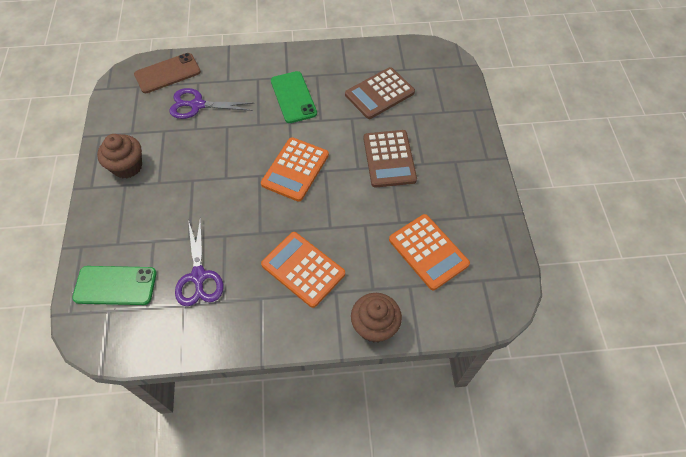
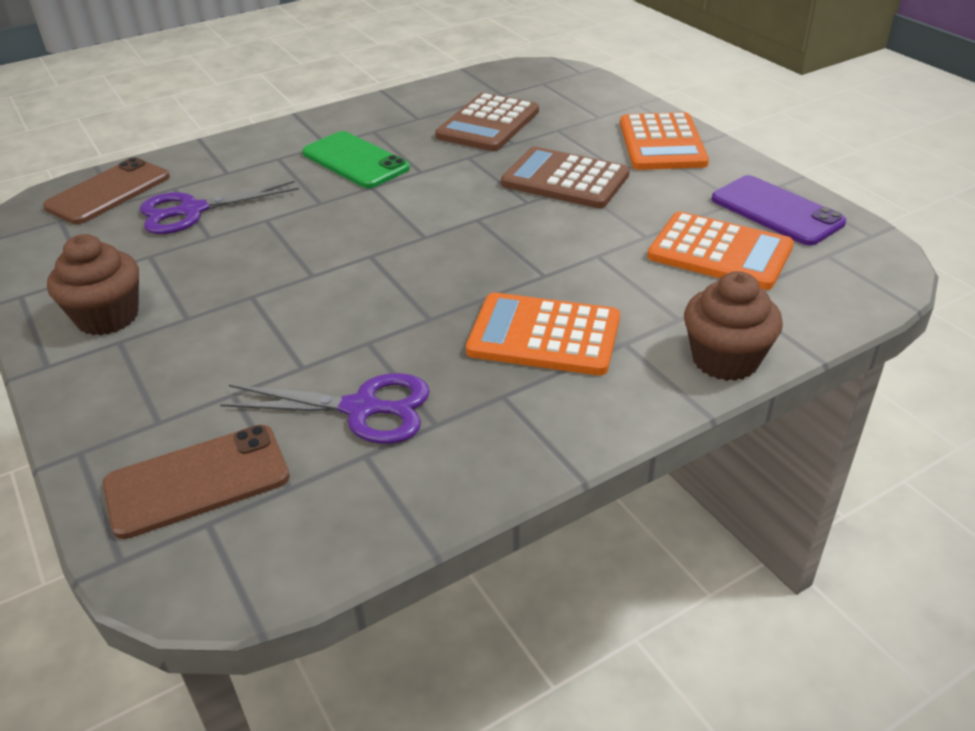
camera: 25 degrees left, 20 degrees down
green phone [72,266,157,305] -> brown phone [103,425,290,539]
purple scissors [175,217,224,306] -> purple scissors turned 45 degrees counterclockwise [220,373,430,444]
orange calculator [261,137,329,202] -> orange calculator moved to [620,112,709,170]
brown calculator [363,130,417,188] -> brown calculator turned 150 degrees clockwise [501,146,630,208]
none -> purple phone [711,175,846,246]

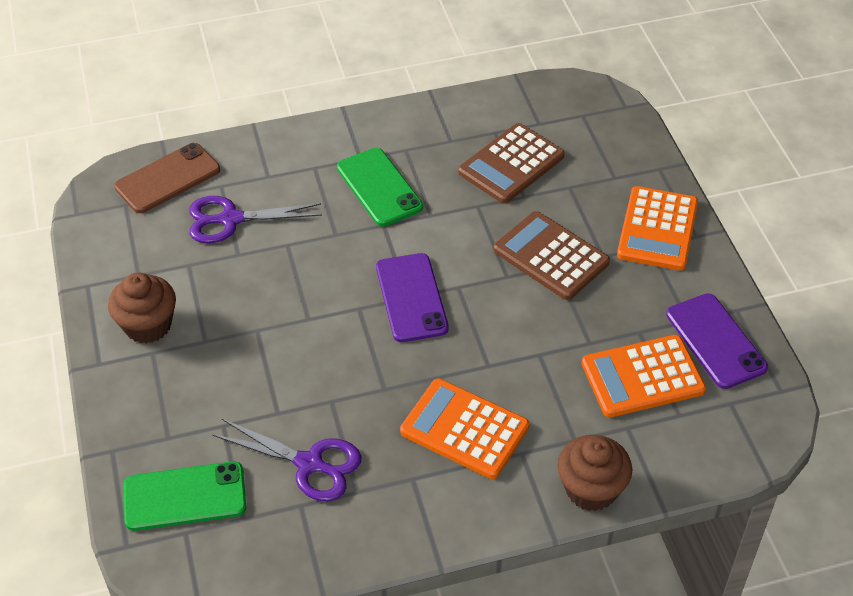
camera: 15 degrees right, 10 degrees up
brown phone [103,425,290,539] -> green phone [124,461,246,531]
orange calculator [647,212,794,290] -> orange calculator turned 120 degrees clockwise [581,335,706,417]
none -> purple phone [376,253,449,342]

